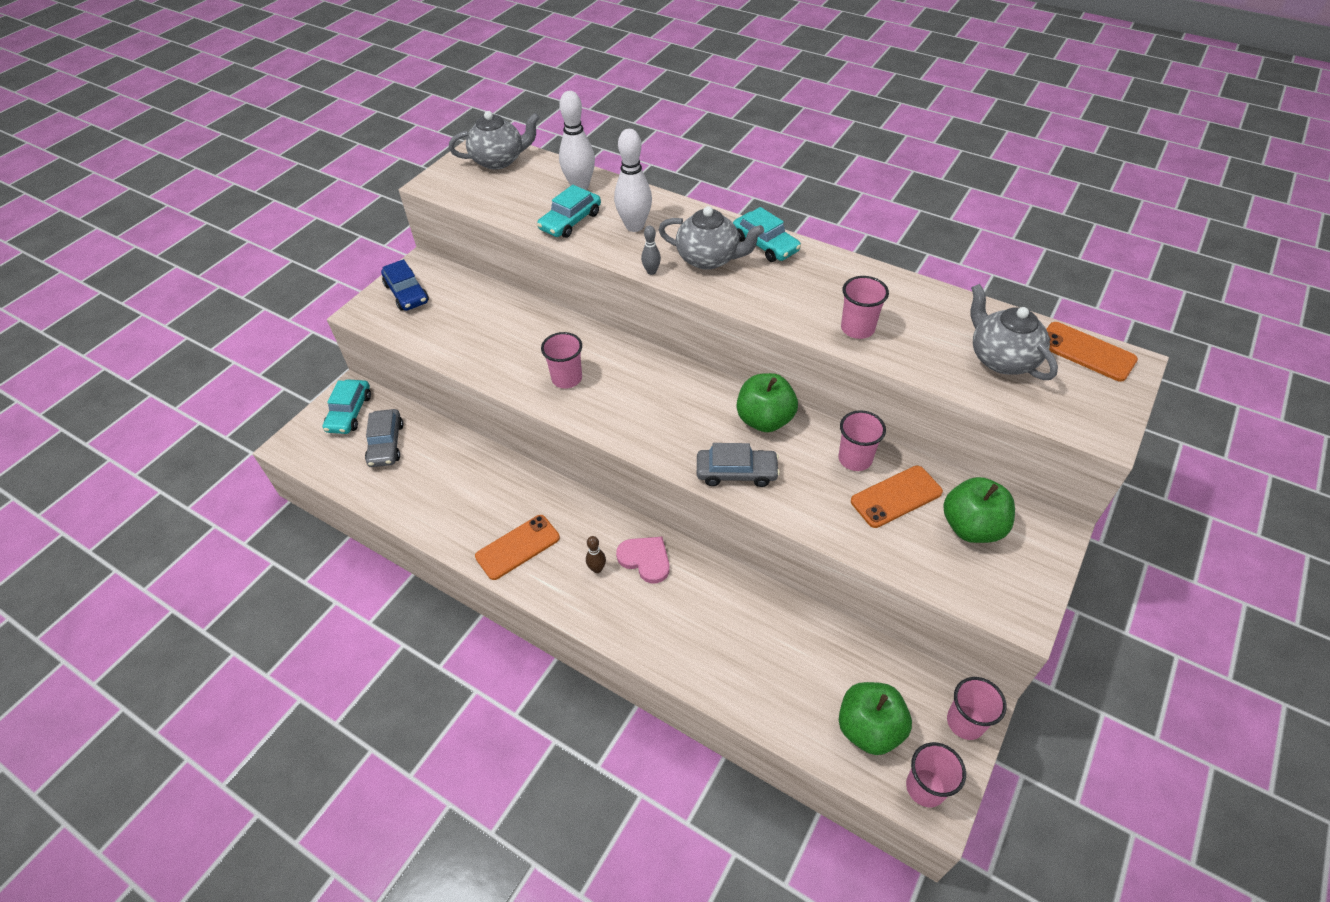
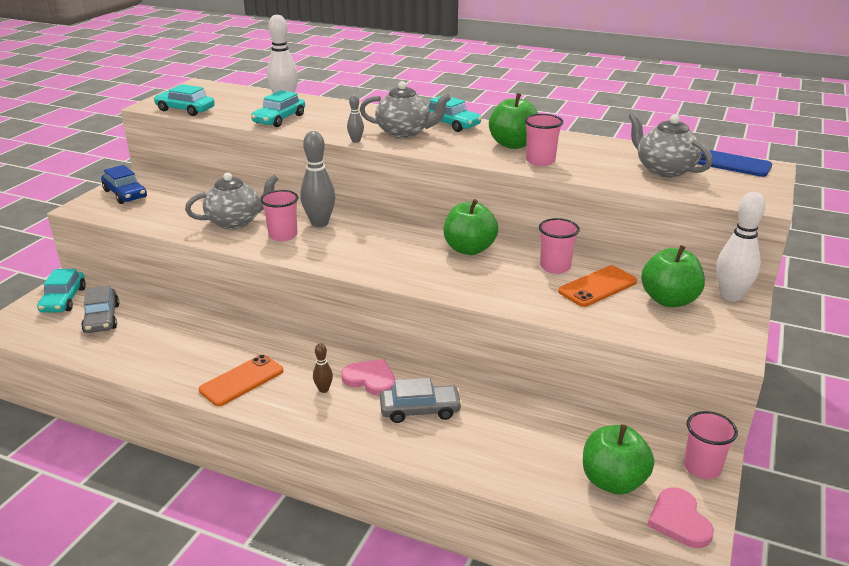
camera: 10 degrees left, 20 degrees down
grey teapot [449,111,540,170] -> grey teapot moved to [185,172,278,229]
white bowling pin [614,129,652,232] -> white bowling pin moved to [716,192,766,302]
grey car [697,443,780,487] -> grey car moved to [380,378,462,423]
pink cup [906,742,966,807] -> pink heart [647,488,714,548]
orange phone [1046,322,1138,382] -> blue phone [698,150,772,177]
none -> turquoise car [154,84,215,116]
none -> grey bowling pin [300,131,335,227]
none -> green apple [489,93,538,149]

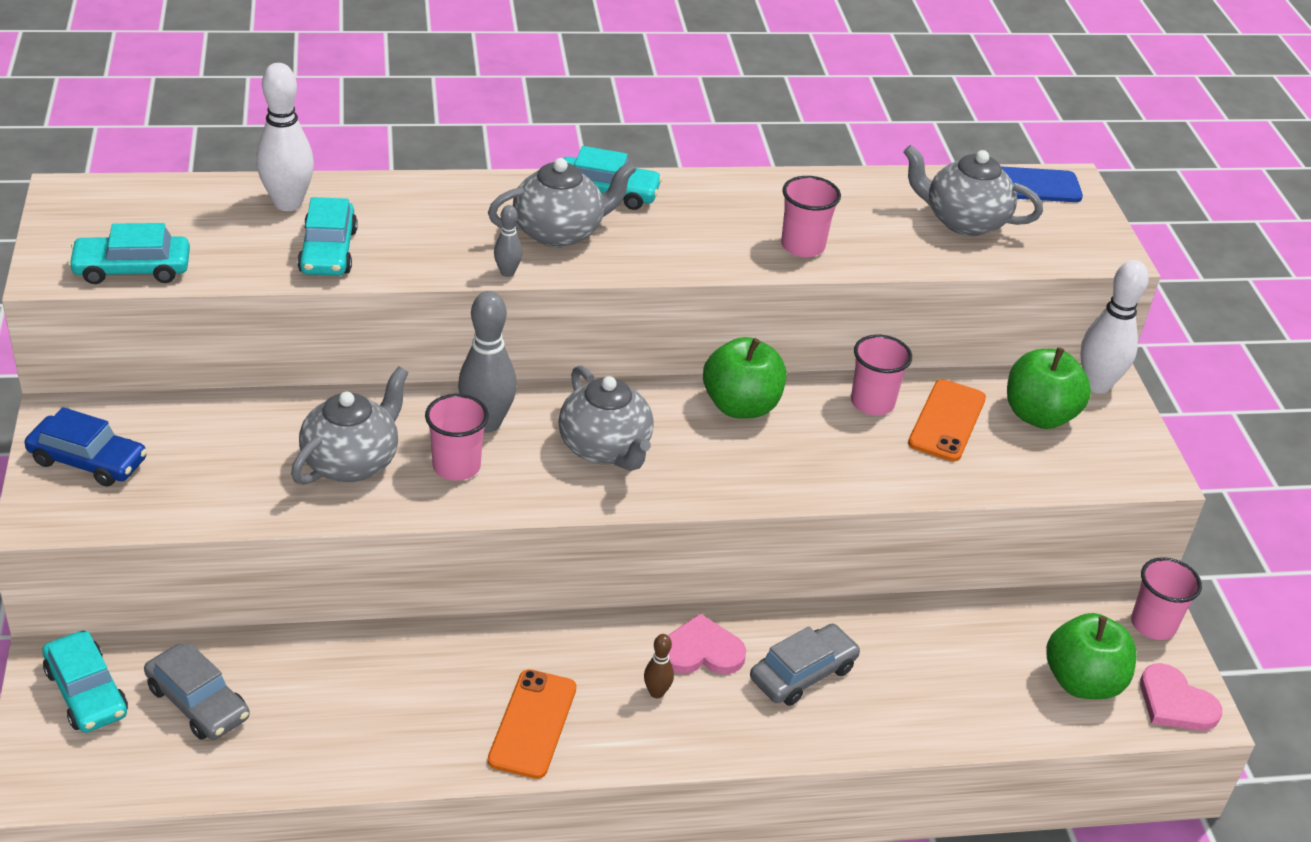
camera: 35 degrees left, 10 degrees up
green apple [489,93,538,149] -> none
none -> grey teapot [558,365,654,471]

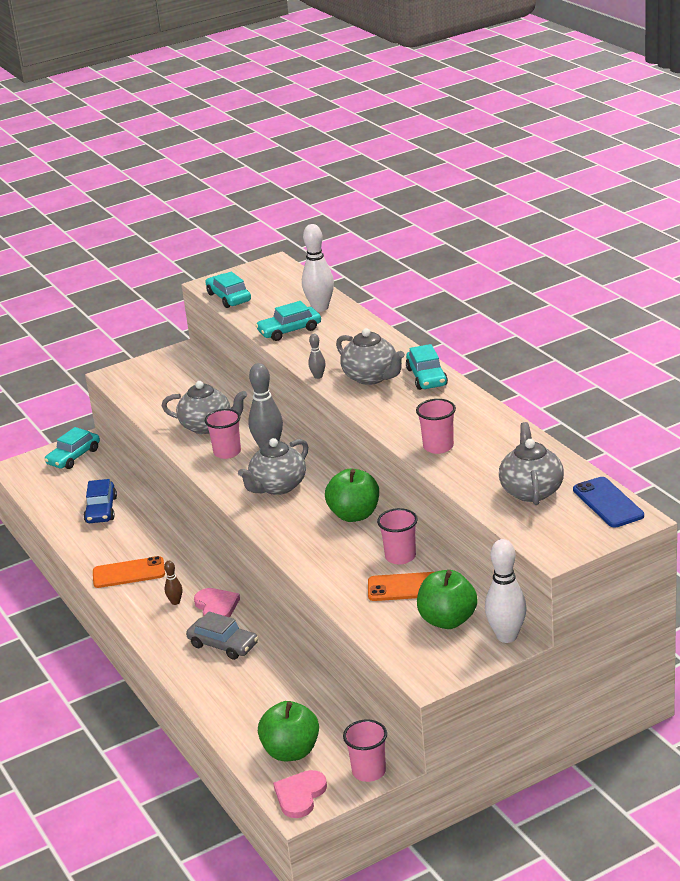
camera: 75 degrees right, 10 degrees down
blue car [25,407,147,487] -> blue car moved to [84,479,117,523]
grey car [144,642,250,740] -> none

